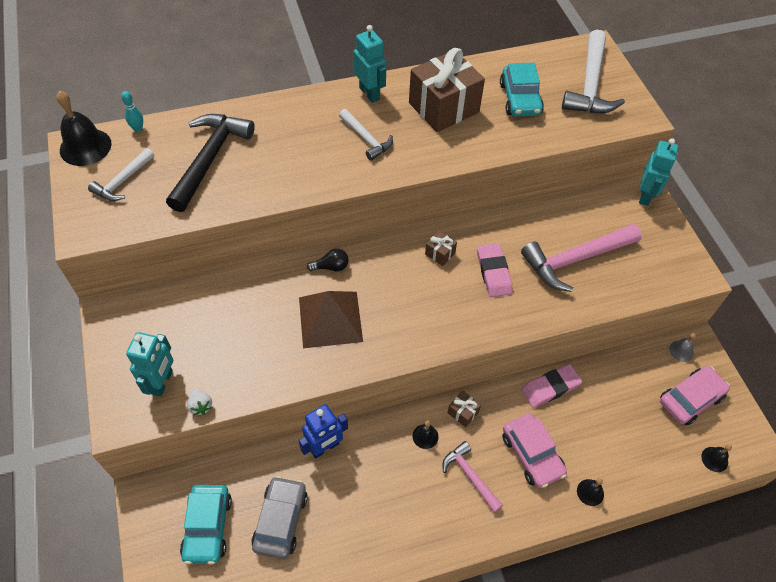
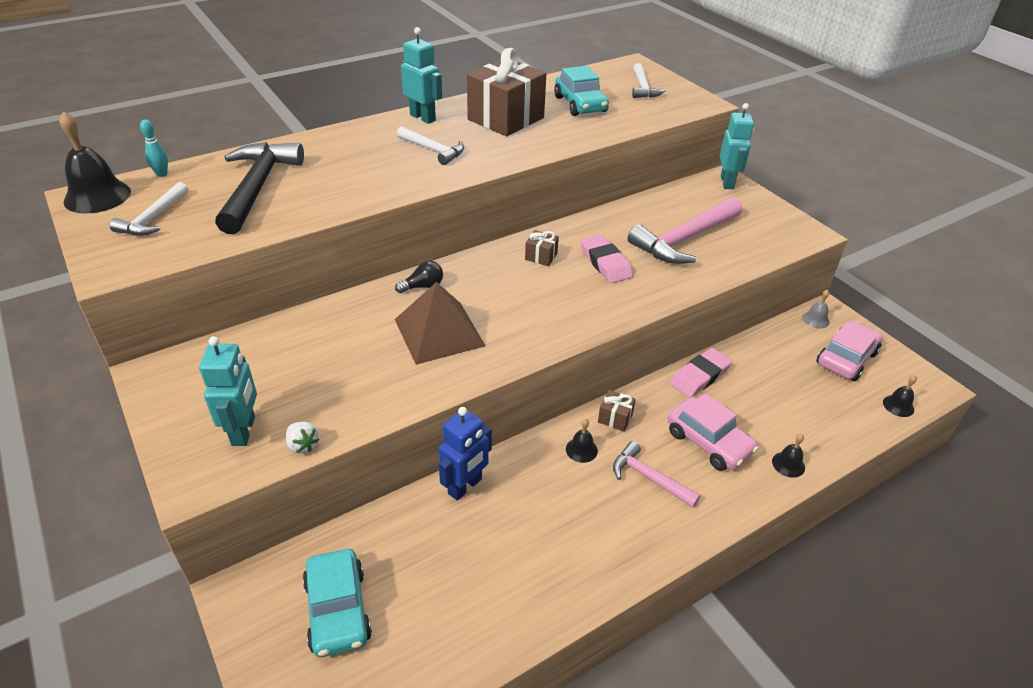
camera: 15 degrees left, 15 degrees down
grey car [252,476,308,559] -> none
white hammer [562,30,625,113] -> white hammer [632,63,666,98], size x0.57

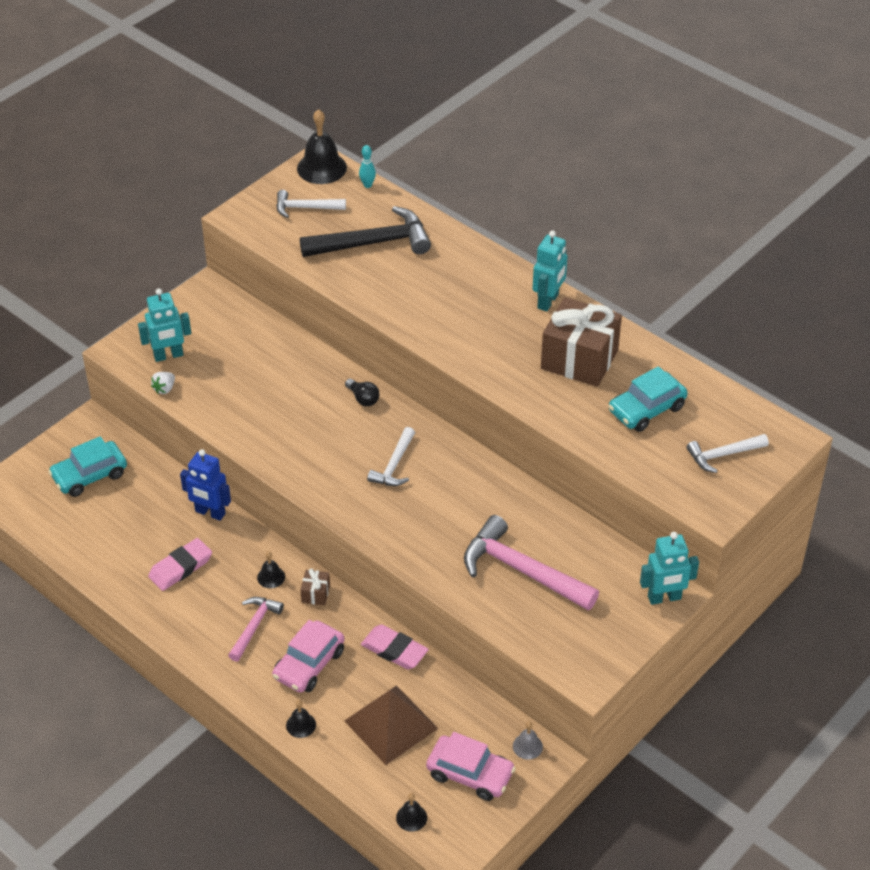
camera: 75 degrees right, 5 degrees up
brown pyramid [395,282,485,365] -> brown pyramid moved to [344,685,439,765]
white hammer [397,126,464,165] -> white hammer moved to [367,427,415,486]
brown gift [525,230,559,266] -> none
pink eraser [580,234,633,283] -> pink eraser moved to [148,538,212,591]

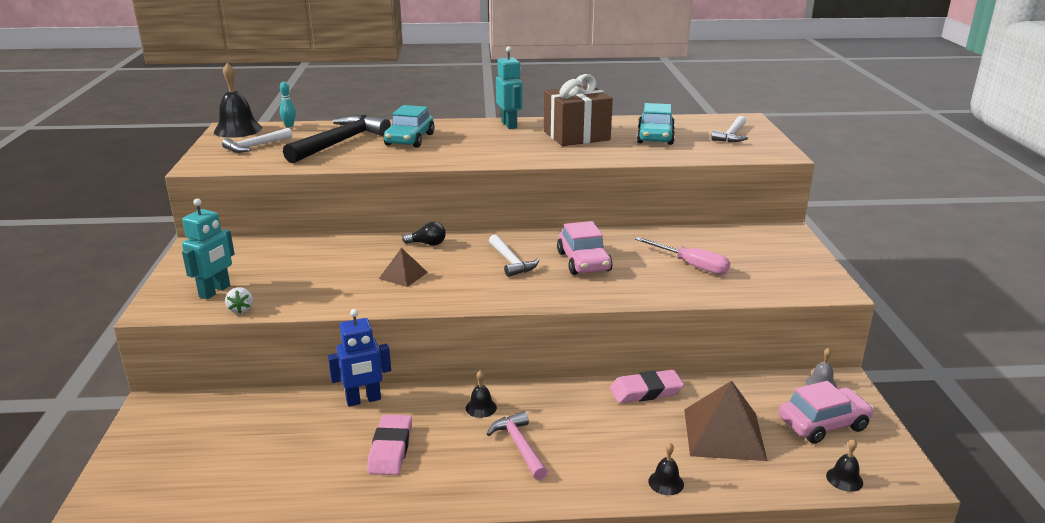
camera: 45 degrees left, 20 degrees down
turquoise car [48,436,127,497] -> turquoise car moved to [384,105,435,148]
pink car [272,620,345,693] -> pink car moved to [557,221,613,275]
brown gift [300,568,330,605] -> none
pink hammer [464,515,599,610] -> pink screwdriver [635,237,730,275]
turquoise robot [640,532,699,605] -> none
none -> brown pyramid [379,248,428,287]

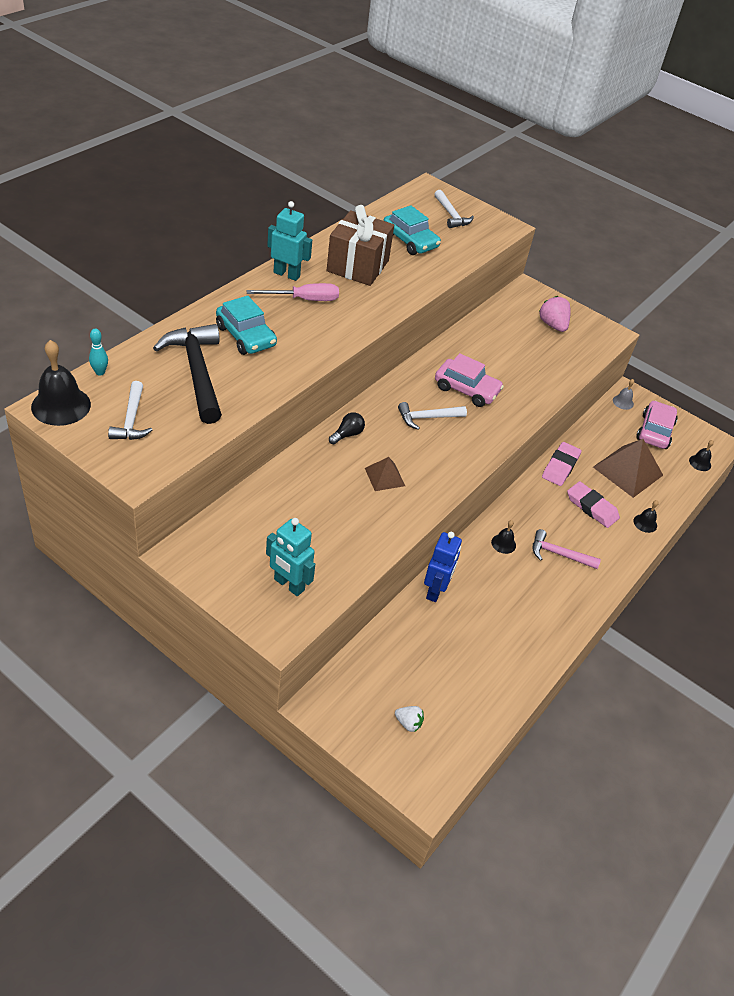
camera: 55 degrees left, 20 degrees up
turquoise robot [182,199,235,299] -> turquoise robot turned 150 degrees clockwise [266,518,315,596]
white strawberry [225,287,253,314] -> white strawberry moved to [395,706,424,732]
pink eraser [367,414,412,475] -> pink eraser moved to [567,481,620,528]
white hammer [489,234,539,277] -> white hammer turned 150 degrees clockwise [398,402,467,430]
pink screwdriver [635,237,730,275] -> pink screwdriver moved to [246,283,339,301]
none -> pink strawberry [539,296,571,332]

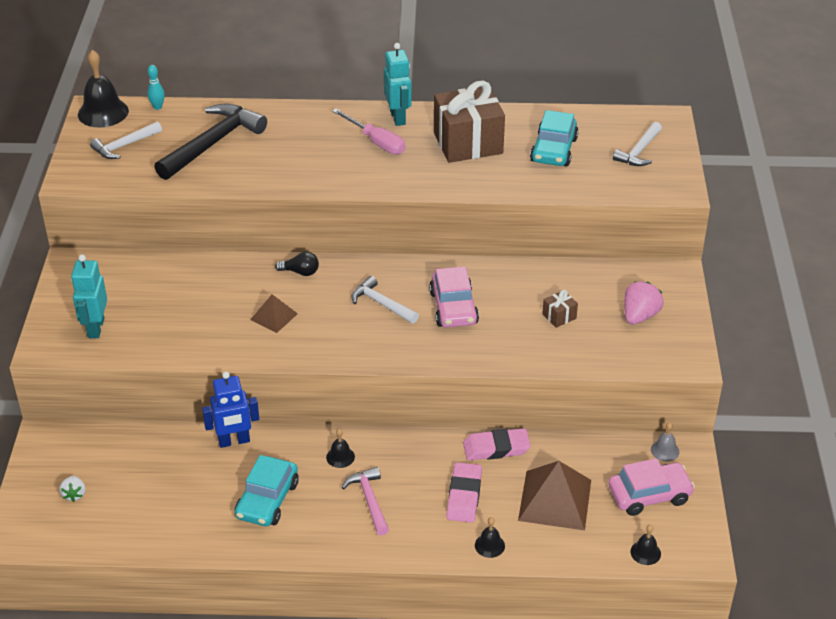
camera: 60 degrees right, 5 degrees down
turquoise car [216,296,277,355] -> turquoise car moved to [235,455,299,526]
none -> brown gift [542,290,578,328]

